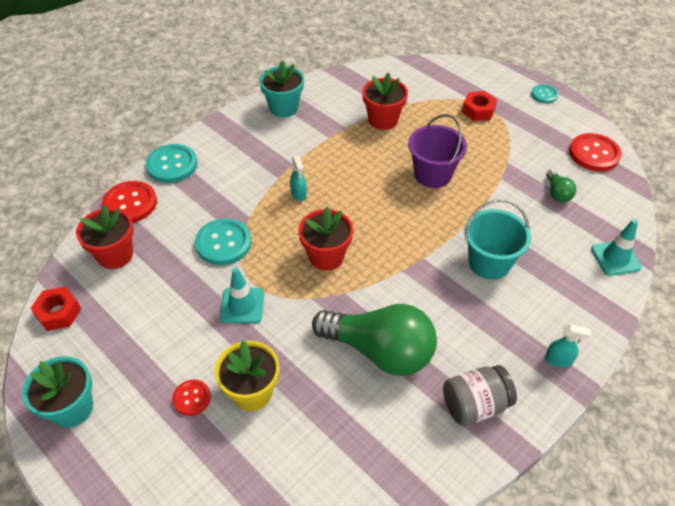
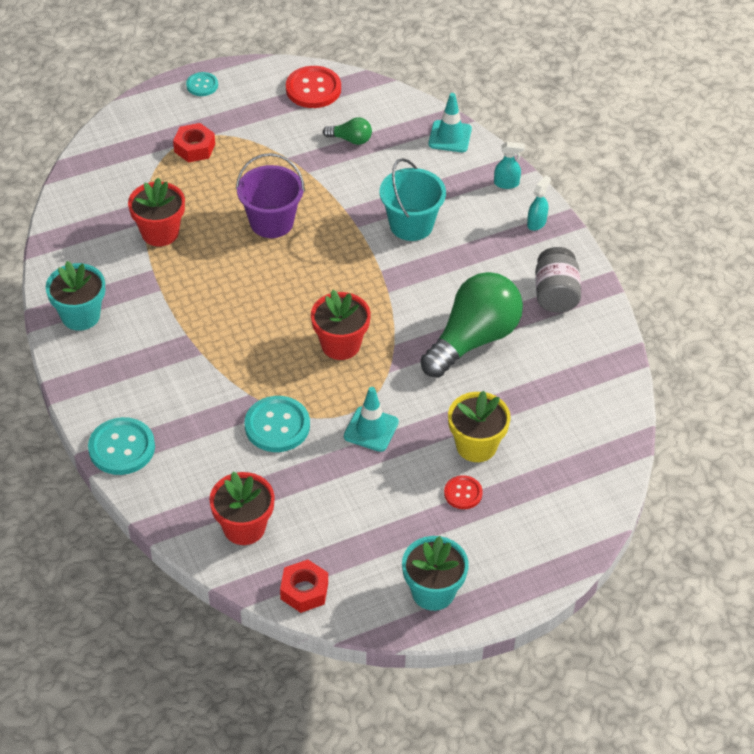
camera: 70 degrees left, 0 degrees up
red button [102,181,157,223] -> none
turquoise spray bottle [290,156,307,201] -> turquoise spray bottle moved to [494,142,525,189]

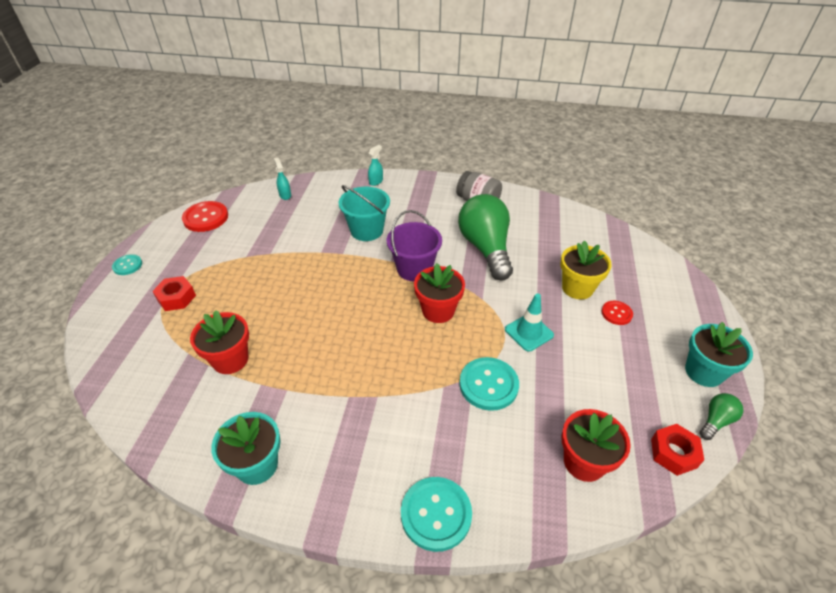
camera: 55 degrees left, 5 degrees down
purple bucket [236,153,305,238] -> purple bucket moved to [387,210,442,281]
green light bulb [323,117,372,145] -> green light bulb moved to [700,393,744,440]
turquoise traffic cone [428,93,472,152] -> none
turquoise spray bottle [527,175,551,231] -> turquoise spray bottle moved to [274,158,291,200]

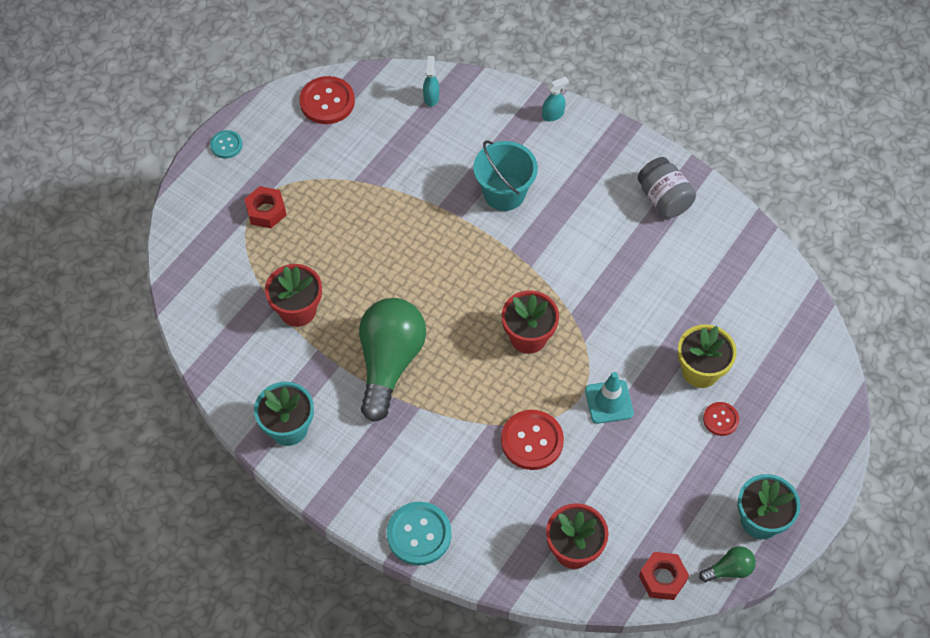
camera: 25 degrees right, 15 degrees up
purple bucket [387,210,442,281] -> none
green light bulb [458,194,513,281] -> green light bulb moved to [359,298,426,422]
turquoise button [459,357,519,411] -> red button [501,410,564,470]

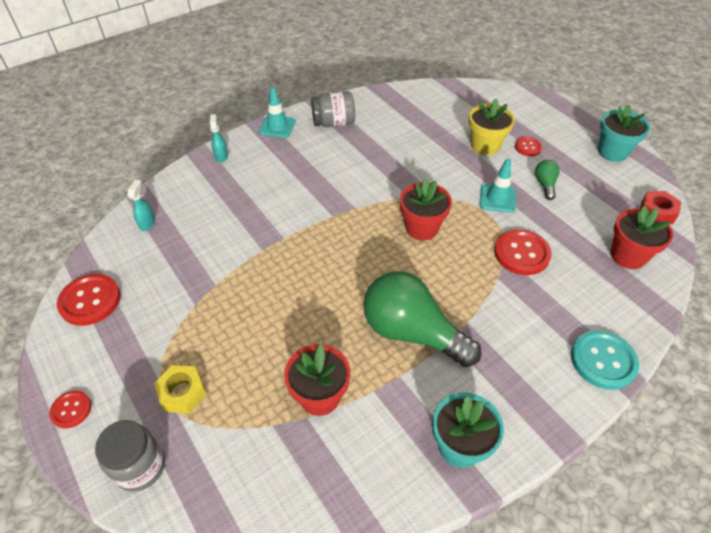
camera: 70 degrees left, 10 degrees down
turquoise button [210,130,243,158] -> red button [49,390,92,428]
red nut [244,186,287,228] -> yellow nut [154,365,206,413]
turquoise spray bottle [423,56,439,107] -> turquoise spray bottle turned 75 degrees clockwise [128,180,155,231]
turquoise bucket [473,140,538,211] -> none
green light bulb [699,546,756,582] -> green light bulb moved to [535,160,560,200]
none -> grey jar [95,420,165,491]
none -> turquoise traffic cone [259,87,296,138]

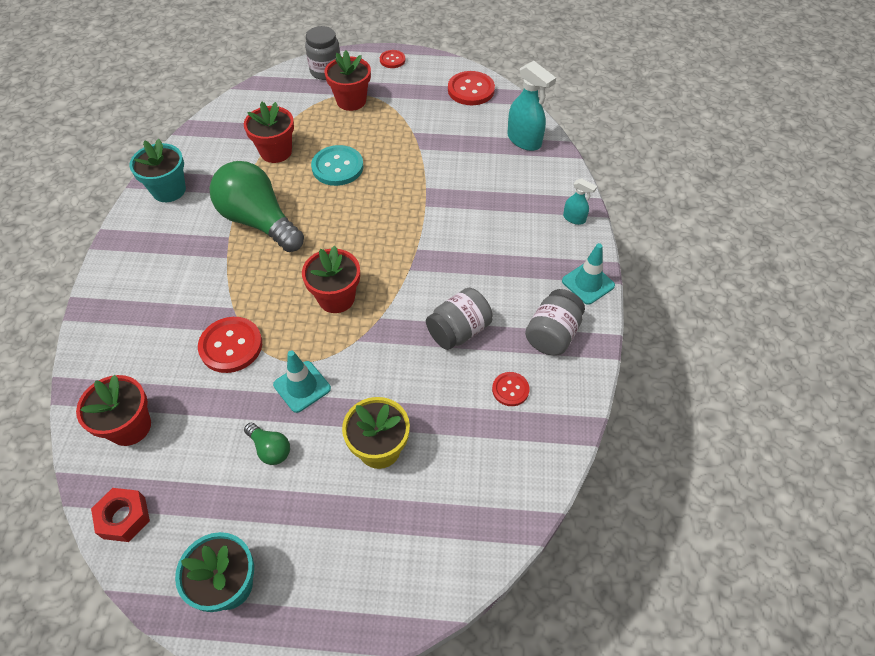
camera: 130 degrees right, 5 degrees up
turquoise spray bottle [128,180,155,231] -> turquoise spray bottle [507,61,556,151], size x1.85
yellow nut [154,365,206,413] -> red flower pot [325,50,371,111]
green light bulb [363,271,482,367] -> green light bulb turned 120 degrees counterclockwise [210,161,304,252]
red button [515,137,542,156] -> red button moved to [492,372,529,406]
turquoise button [571,330,639,390] -> turquoise button moved to [311,145,364,186]
none -> grey jar [426,288,493,350]

